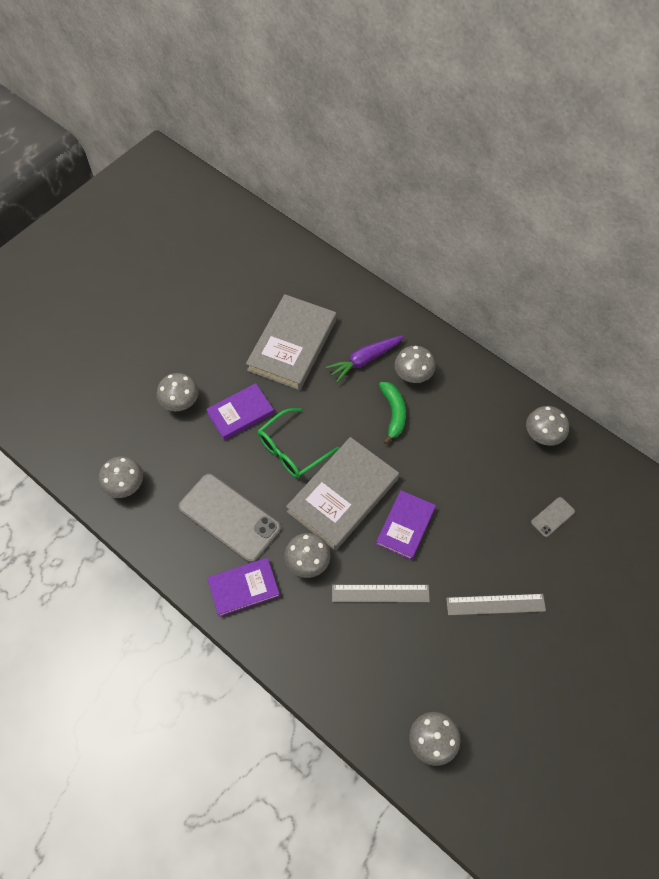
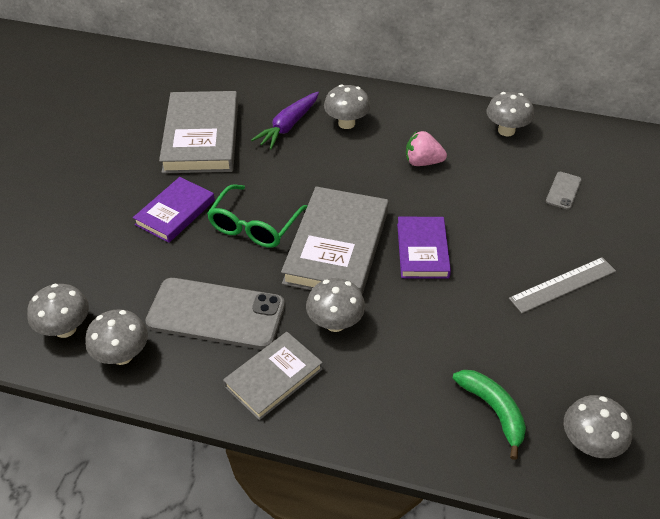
camera: 25 degrees left, 15 degrees down
grey mushroom [157,373,199,411] -> grey mushroom moved to [85,309,148,365]
purple book [207,558,280,617] -> grey book [223,332,323,420]
grey ruler [332,585,430,602] -> none
green banana [379,382,406,444] -> green banana moved to [452,370,526,460]
none -> pink strawberry [406,131,447,166]

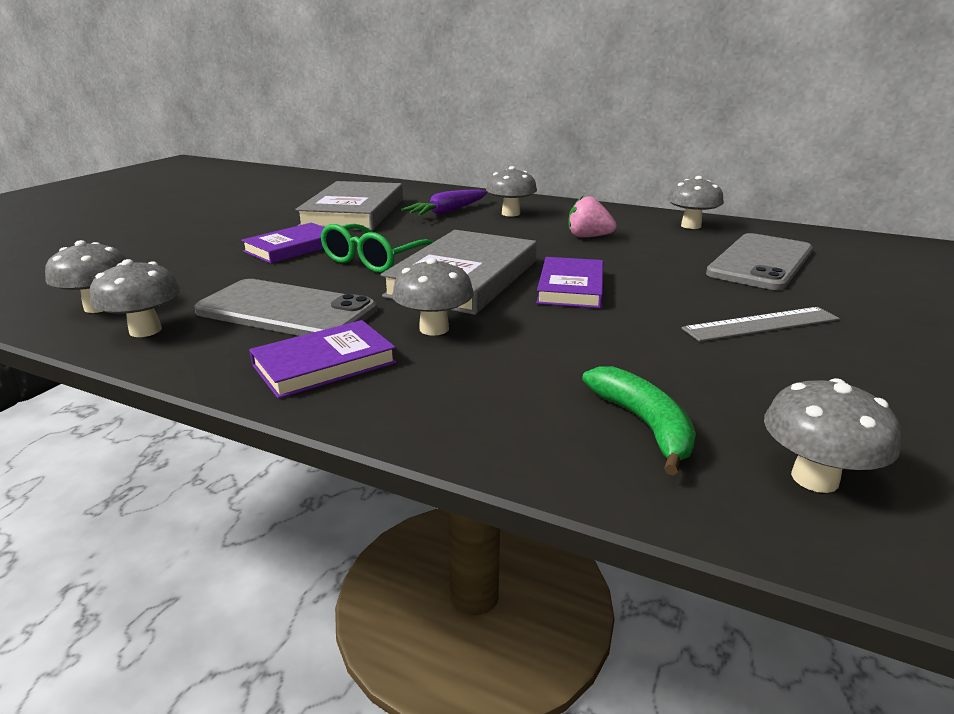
camera: 10 degrees right, 20 degrees down
grey book [223,332,323,420] -> purple book [249,320,397,399]
grey phone [546,172,582,210] -> grey phone [706,233,813,290], size x2.26

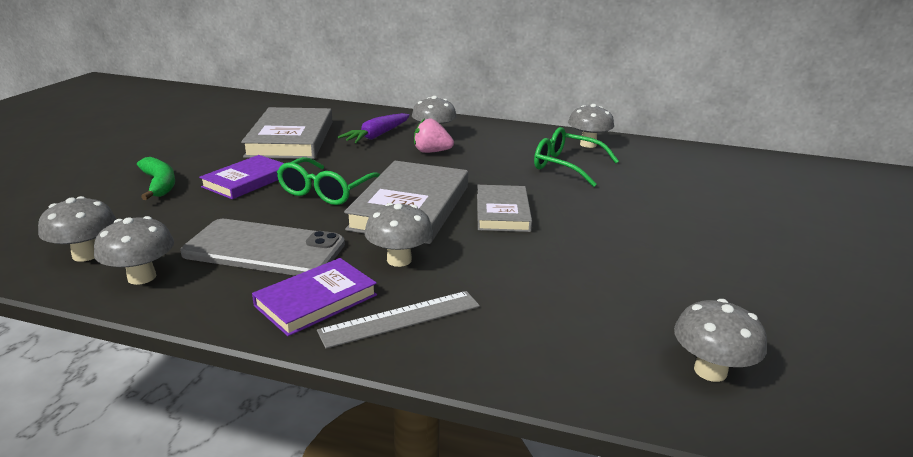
camera: 10 degrees left, 0 degrees up
purple book [536,257,603,308] -> grey book [477,185,532,232]
pink strawberry [568,196,617,238] -> pink strawberry moved to [414,118,454,153]
green banana [582,366,696,476] -> green banana moved to [137,157,175,200]
grey ruler [681,307,840,342] -> grey ruler moved to [317,291,480,349]
grey phone [706,233,813,290] -> none
none -> green glasses [534,127,619,187]

